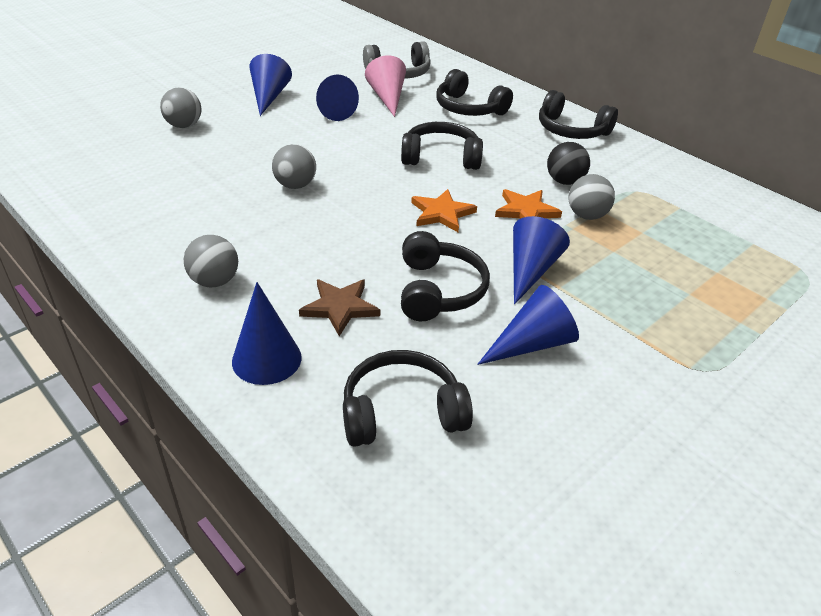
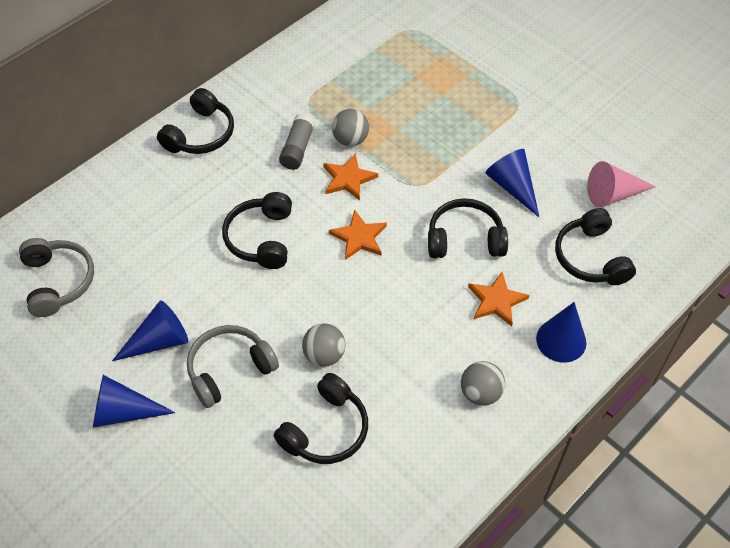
camera: 90 degrees left, 15 degrees up
grey ball [160,87,201,128] -> none
brown star [299,280,380,336] -> orange star [468,272,529,326]
pink cone [365,55,406,117] -> pink cone moved to [587,161,655,207]
black headphones [436,69,513,116] -> black headphones moved to [274,373,368,464]
blue cone [513,216,570,305] -> none
black ball [547,142,590,185] -> grey glue stick [279,114,315,170]
none -> grey headphones [187,325,279,408]

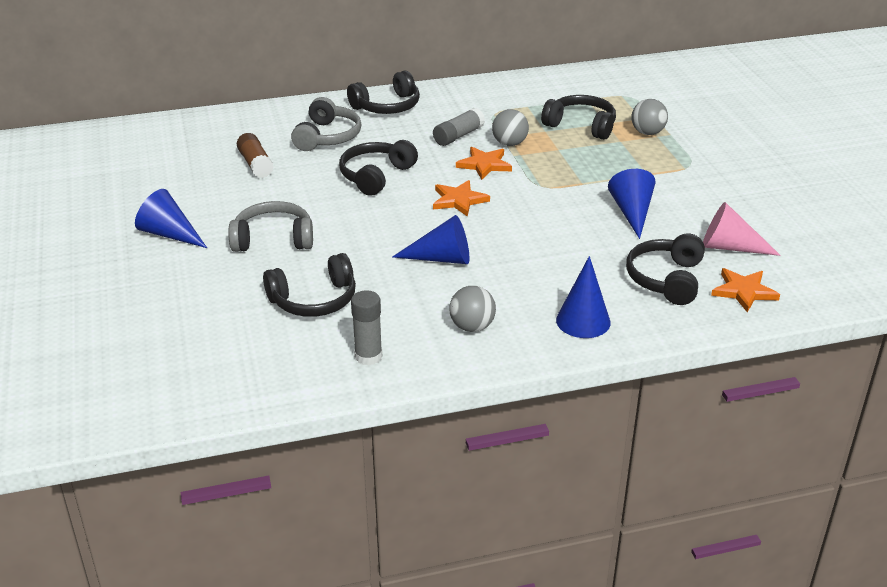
camera: 30 degrees right, 20 degrees down
grey headphones [19,238,94,317] -> grey headphones moved to [291,97,361,151]
blue cone [112,300,188,361] -> blue cone moved to [393,215,469,264]
grey ball [302,323,345,367] -> grey ball moved to [631,99,668,135]
black headphones [428,198,508,258] -> black headphones moved to [541,95,616,140]
orange star [468,272,529,326] -> orange star moved to [711,268,780,312]
none -> brown glue stick [237,133,274,178]
none -> grey glue stick [351,290,382,365]

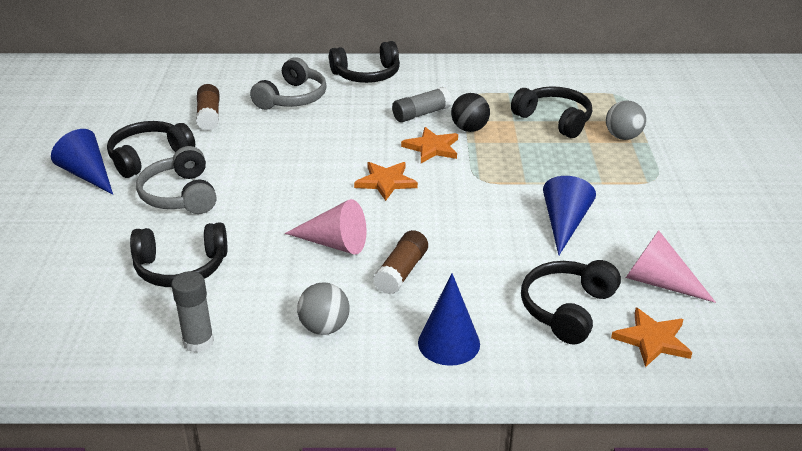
camera: 15 degrees right, 0 degrees up
grey headphones [228,201,313,252] -> grey headphones turned 120 degrees counterclockwise [136,146,216,214]
black headphones [339,140,418,196] -> black headphones moved to [107,121,195,178]
blue cone [393,215,469,264] -> pink cone [285,199,367,255]
grey ball [492,109,529,146] -> black ball [451,93,490,132]
none -> brown glue stick [373,230,428,295]

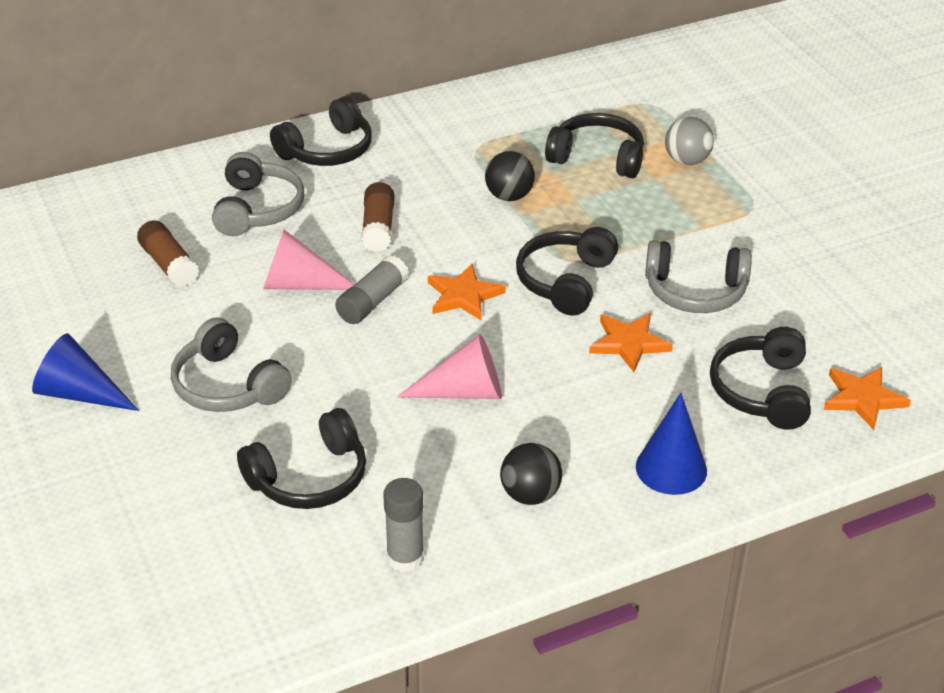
camera: 25 degrees left, 5 degrees up
black headphones [107,121,195,178] -> black headphones moved to [516,227,618,316]
grey ball [297,282,350,335] -> black ball [500,443,562,505]
brown glue stick [373,230,428,295] -> brown glue stick moved to [361,182,394,252]
grey glue stick [392,87,452,122] -> grey glue stick moved to [335,255,409,324]
orange star [401,127,458,163] -> orange star moved to [589,314,673,372]
blue cone [543,176,596,255] -> grey headphones [645,240,752,313]
pink cone [626,230,716,303] -> pink cone moved to [263,230,355,290]

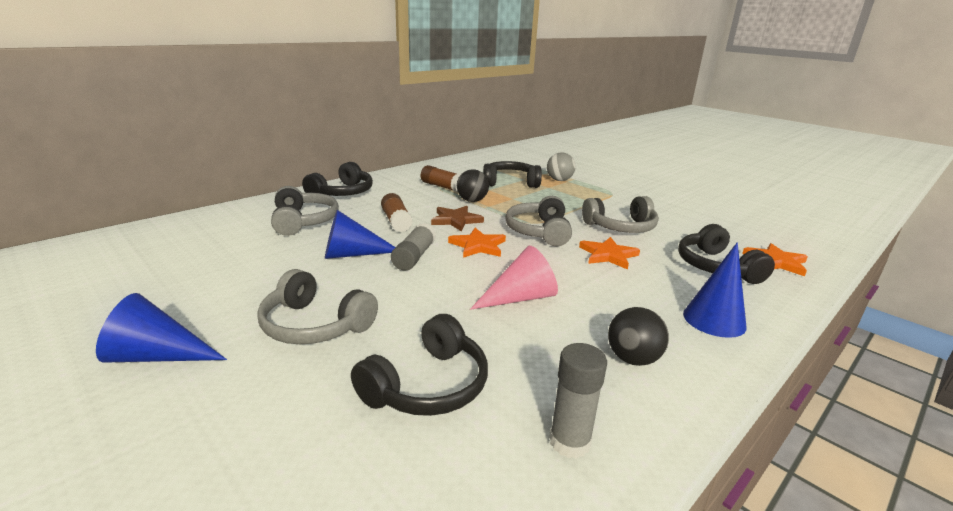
camera: 20 degrees left, 15 degrees down
brown glue stick [137,220,199,287] -> brown glue stick moved to [421,165,461,192]
pink cone [263,230,355,290] -> blue cone [325,210,395,259]
black headphones [516,227,618,316] -> grey headphones [505,196,572,246]
none -> brown star [431,206,484,231]

